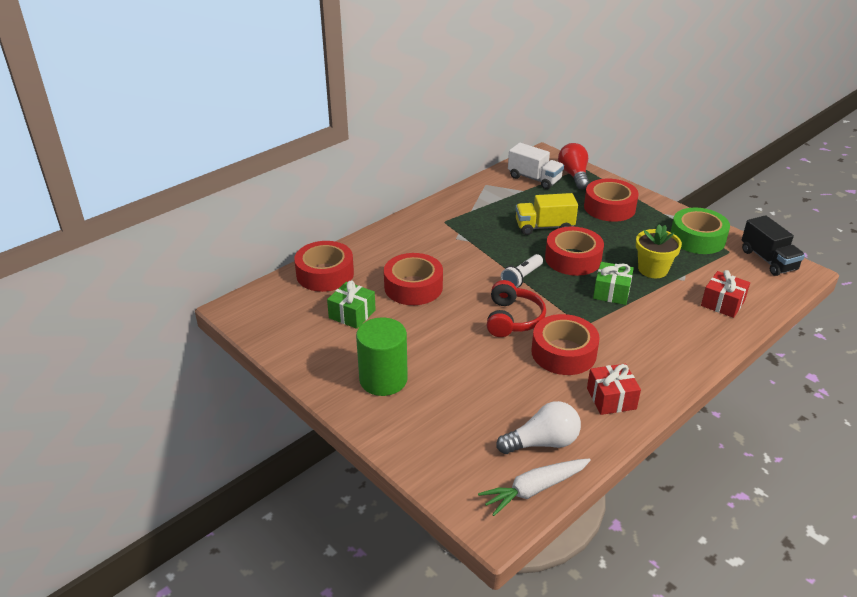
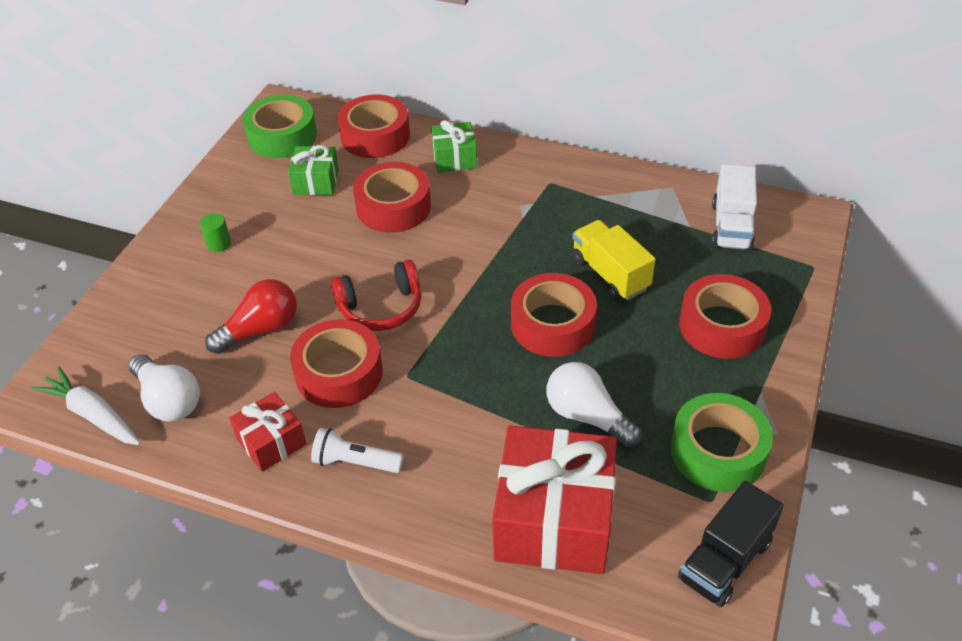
camera: 65 degrees right, 10 degrees up
green cylinder [356,318,408,396] -> green cylinder [200,213,231,252], size x0.44
white flashlight [501,254,543,288] -> white flashlight moved to [311,428,404,473]
red light bulb [558,143,589,189] -> red light bulb moved to [205,279,297,354]
green gift [593,262,634,305] -> green gift moved to [431,120,477,173]
yellow flower pot [636,224,682,278] -> white light bulb [547,362,642,447]
red gift [701,270,750,318] -> red gift [492,425,617,574], size x1.96
none -> green tape [243,95,317,158]

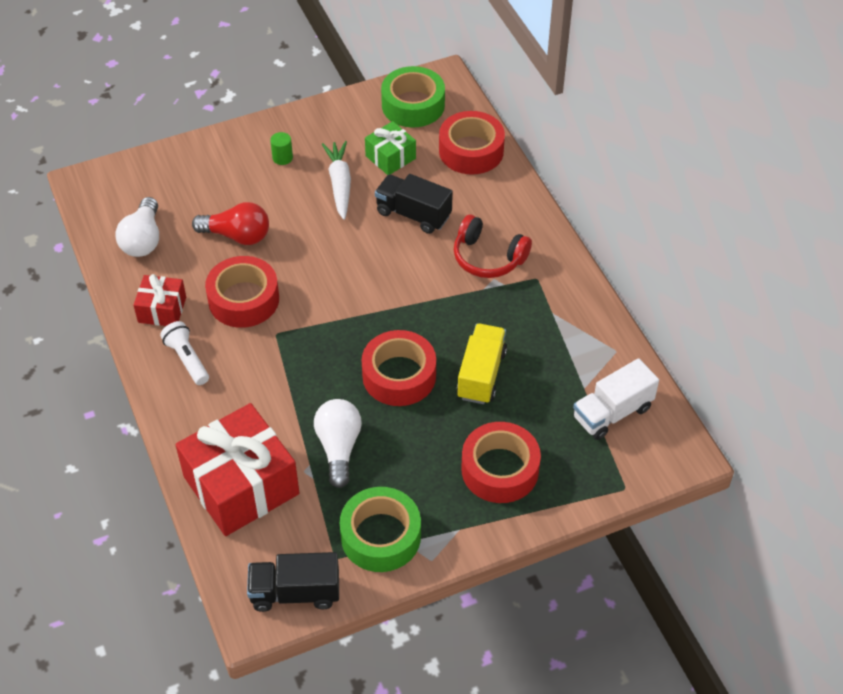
camera: 45 degrees right, 5 degrees up
white carrot [32,366,141,445] -> white carrot moved to [322,141,351,220]
red headphones [331,259,421,331] -> red headphones moved to [454,215,532,278]
red tape [353,162,431,233] -> black truck [375,174,453,234]
green gift [431,120,477,173] -> none

